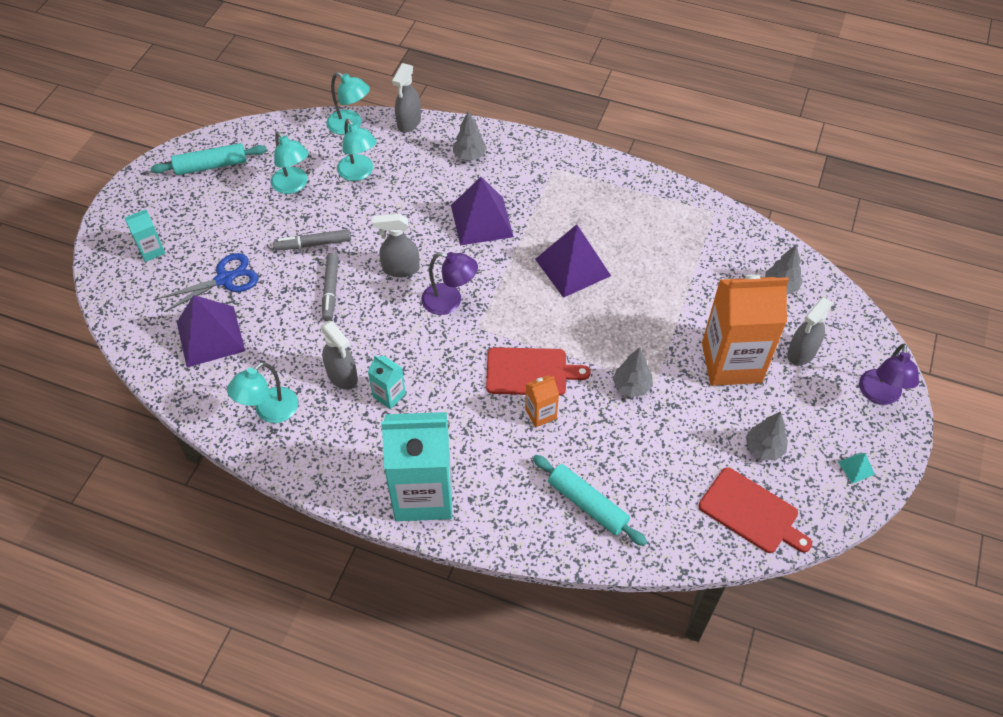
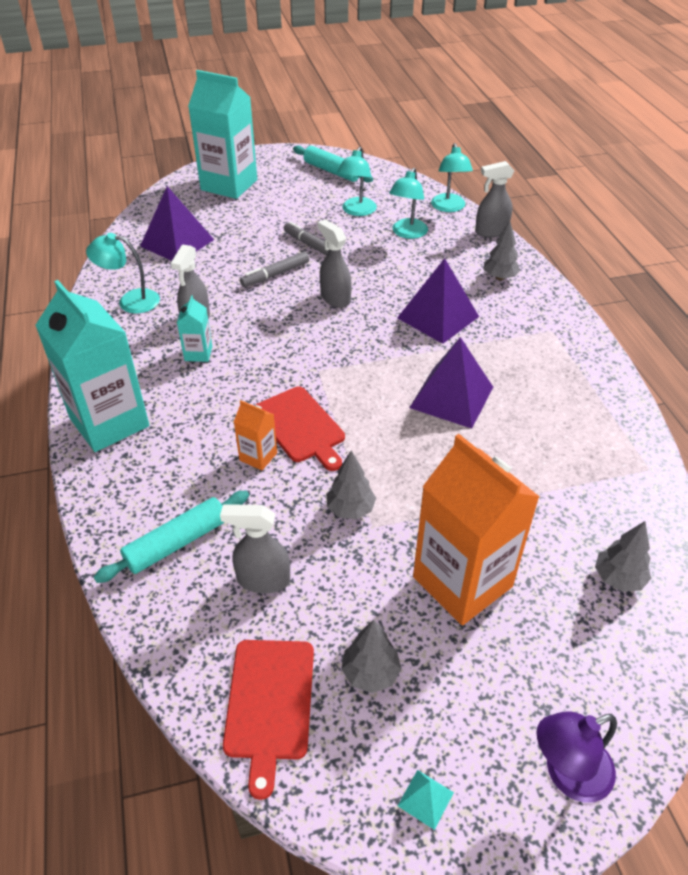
camera: 55 degrees right, 10 degrees down
turquoise carton [124,209,166,262] -> turquoise carton [188,70,257,199], size x2.25
blue scissors [158,253,258,312] -> none
purple lamp [421,252,478,315] -> none
turquoise rolling pin [533,455,647,546] -> turquoise rolling pin turned 45 degrees clockwise [94,491,249,583]
grey spray bottle [787,298,833,366] -> grey spray bottle moved to [220,504,290,593]

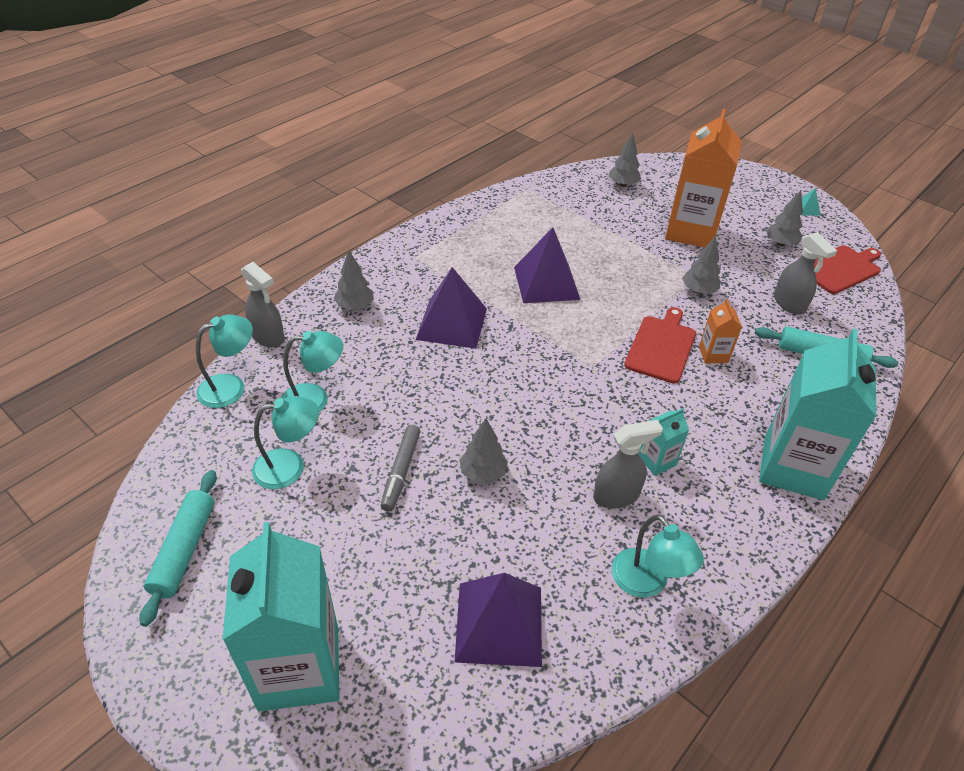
camera: 125 degrees left, 0 degrees up
grey marker [240,252,309,287] -> grey tree [460,418,508,483]
grey spray bottle [317,219,352,308] -> none
purple lamp [537,711,617,803] -> none

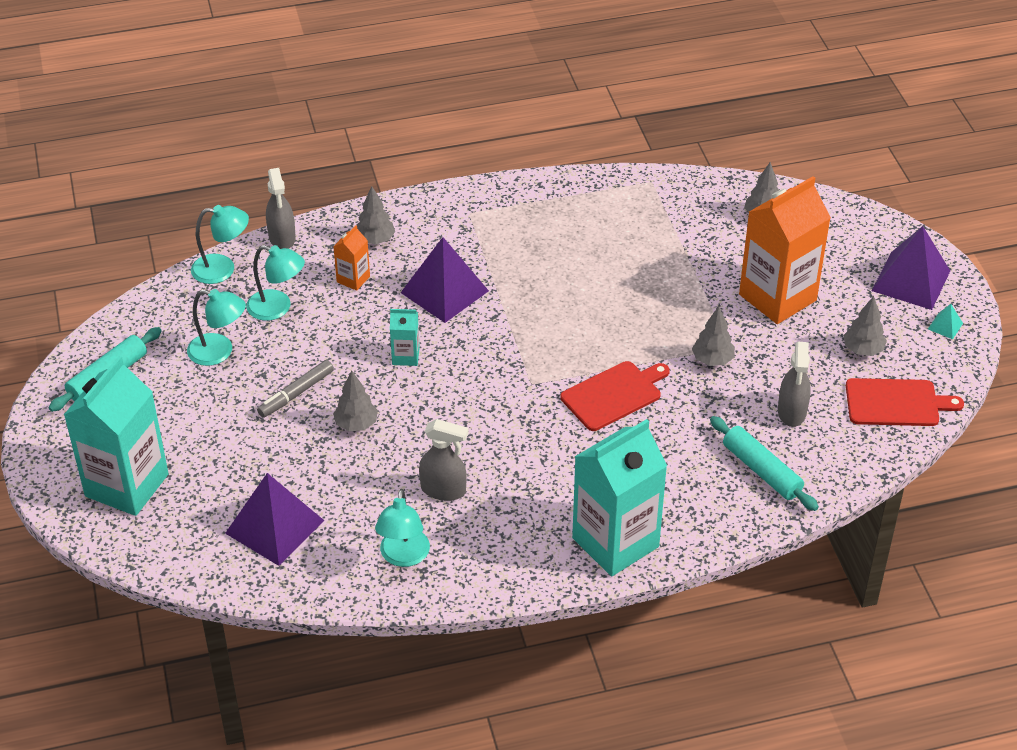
camera: 35 degrees right, 0 degrees up
purple pyramid [514,227,580,303] -> purple pyramid moved to [872,226,950,310]
turquoise carton [639,408,689,476] -> turquoise carton moved to [390,309,420,366]
orange carton [699,299,742,363] -> orange carton moved to [333,225,370,291]

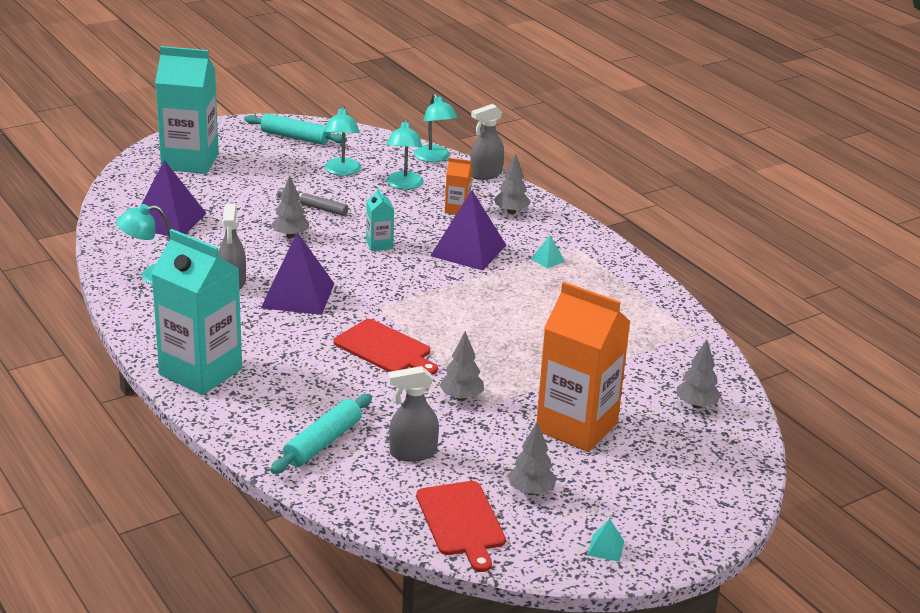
camera: 70 degrees right, 15 degrees down
purple pyramid [872,226,950,310] -> purple pyramid moved to [261,232,334,315]
none -> turquoise pyramid [531,235,565,269]

